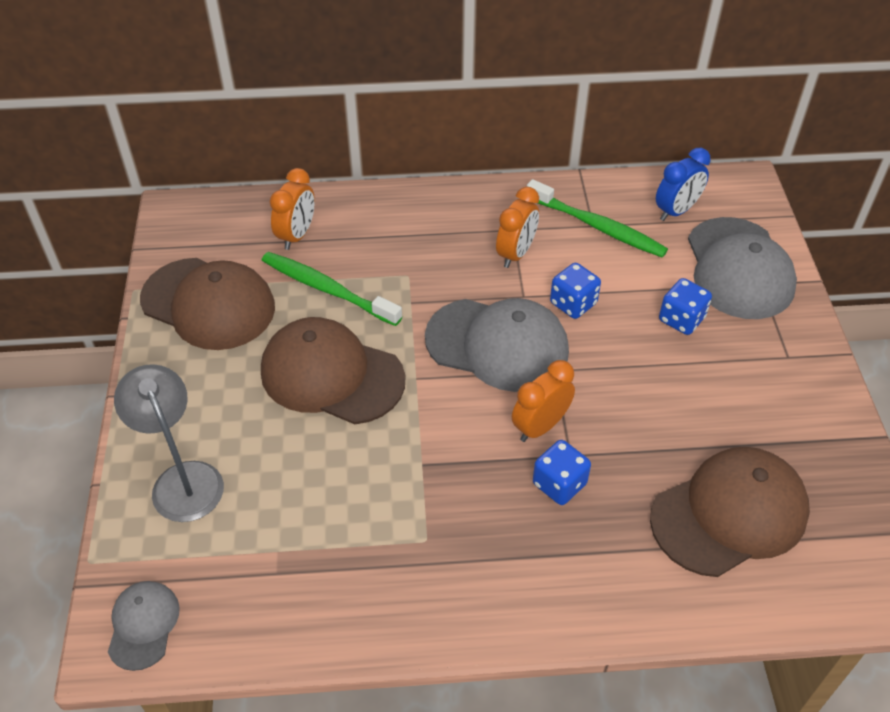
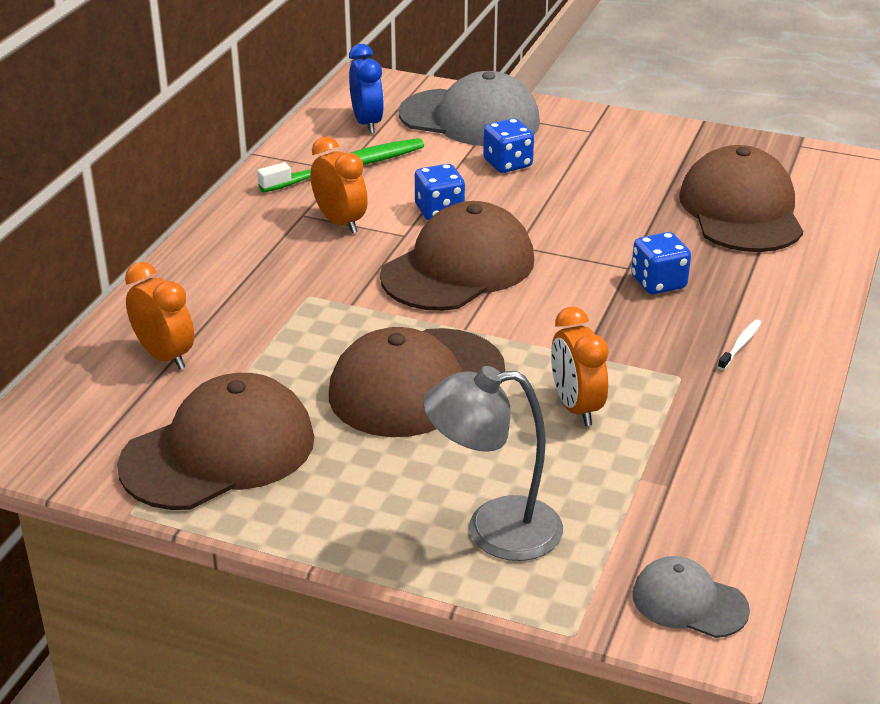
camera: 65 degrees left, 15 degrees down
green toothbrush [262,252,402,326] -> none
grey cap [425,298,569,392] -> brown cap [380,201,534,311]
orange clock [512,360,575,442] -> orange clock moved to [551,307,609,426]
none -> white toothbrush [718,319,762,370]

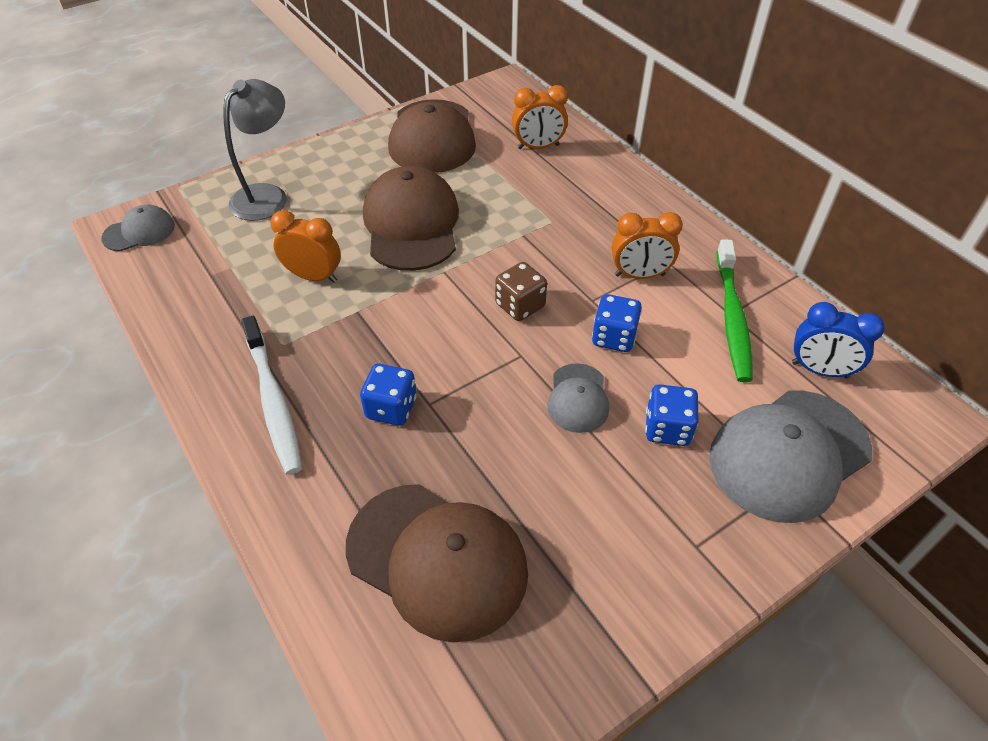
camera: 125 degrees right, 15 degrees up
brown cap [380,201,534,311] -> brown dice [495,262,547,321]
white toothbrush [718,319,762,370] -> white toothbrush [241,315,302,475], size x2.30
none -> grey cap [547,363,609,433]

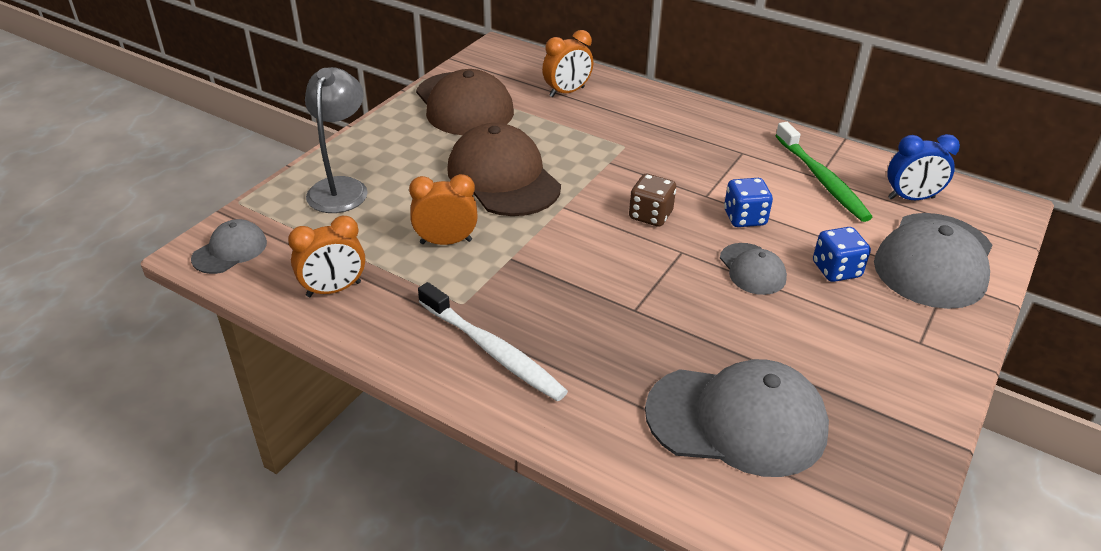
camera: 25 degrees left, 10 degrees down
brown cap [346,484,528,643] -> grey cap [645,359,829,477]
blue dice [360,364,417,426] -> none
orange clock [612,212,683,279] -> orange clock moved to [288,216,365,297]

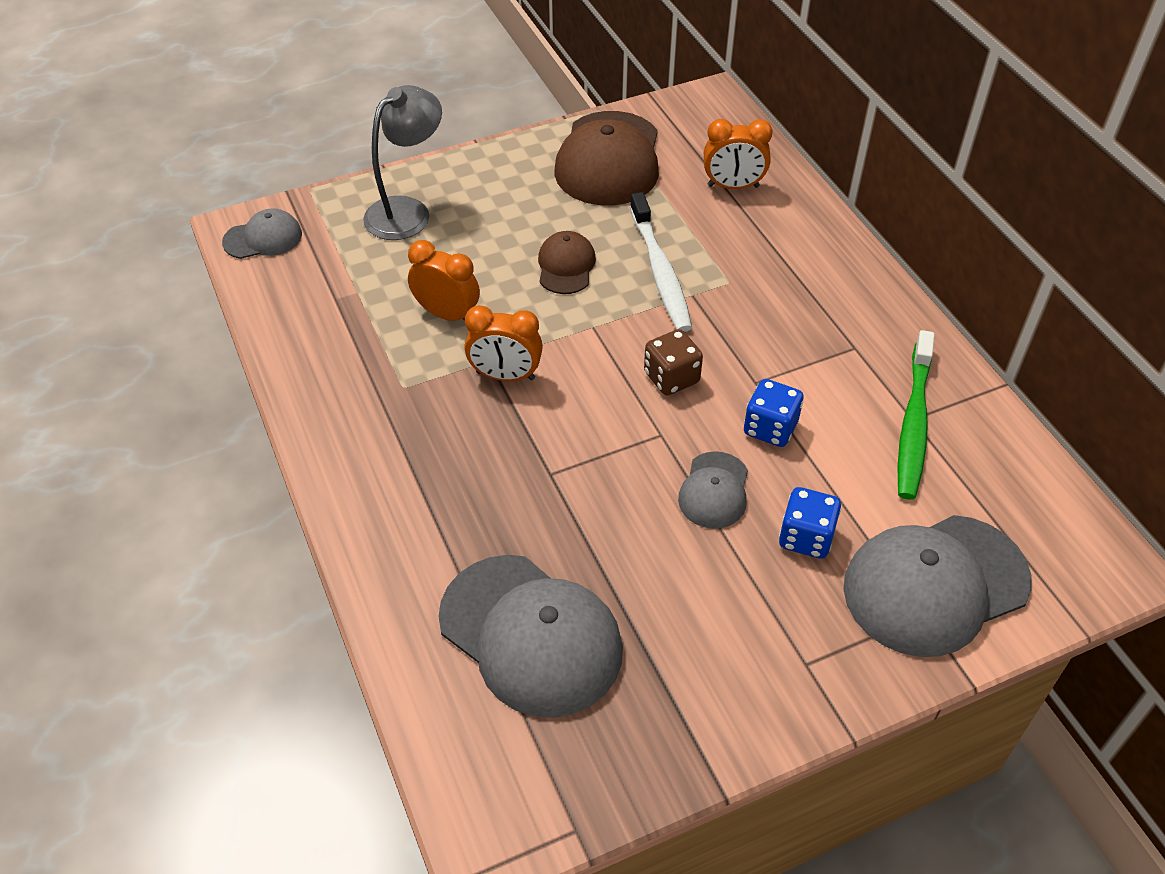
camera: 35 degrees right, 10 degrees up
orange clock [288,216,365,297] -> orange clock moved to [464,305,543,381]
white toothbrush [418,282,568,401] -> white toothbrush moved to [630,192,692,332]
brown cap [447,123,561,216] -> brown cap [538,231,596,294], size x0.51
blue clock [887,134,960,200] -> none

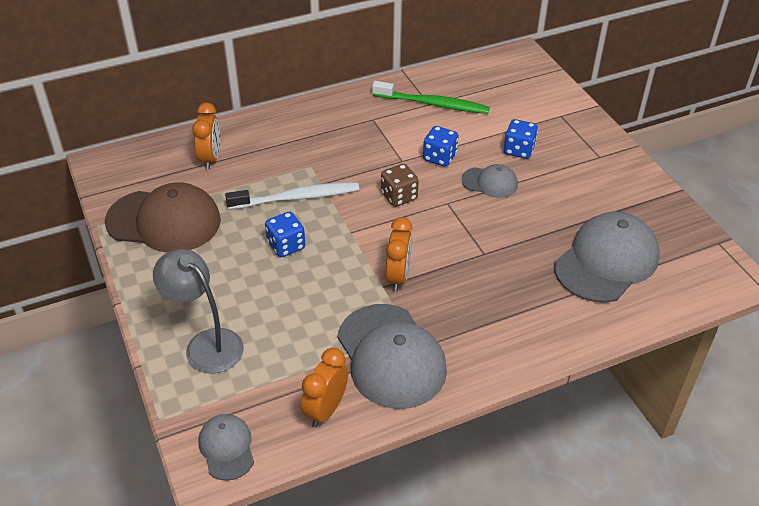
camera: 90 degrees left, 5 degrees down
orange clock [408,240,480,321] -> orange clock moved to [301,348,348,427]
brown cap [538,231,596,294] -> blue dice [265,212,305,257]
grey cap [843,515,1032,657] -> grey cap moved to [337,304,447,409]

